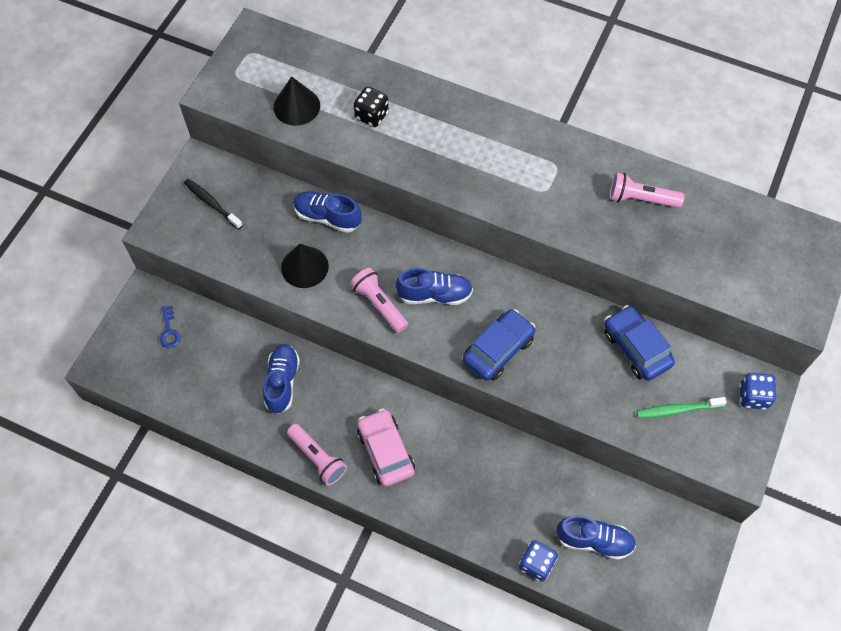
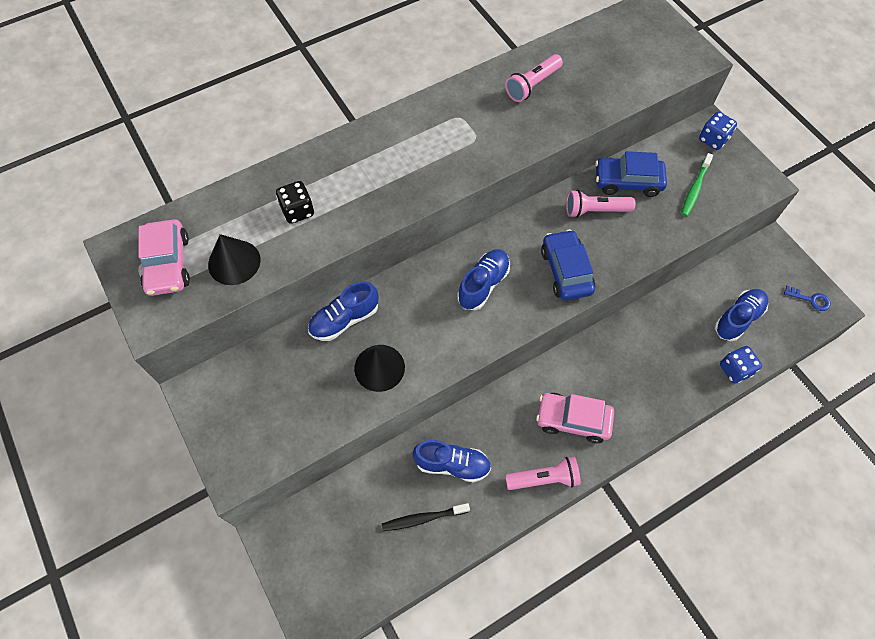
camera: 55 degrees left, 0 degrees up
blue key [160,306,181,348] -> blue key moved to [784,286,831,311]
black toothbrush [184,179,243,230] -> black toothbrush moved to [382,503,470,531]
blue shoe [263,344,300,414] -> blue shoe turned 150 degrees clockwise [413,440,491,483]
pink flashlight [350,268,408,333] -> pink flashlight moved to [566,190,636,218]
none -> pink car [138,219,190,296]

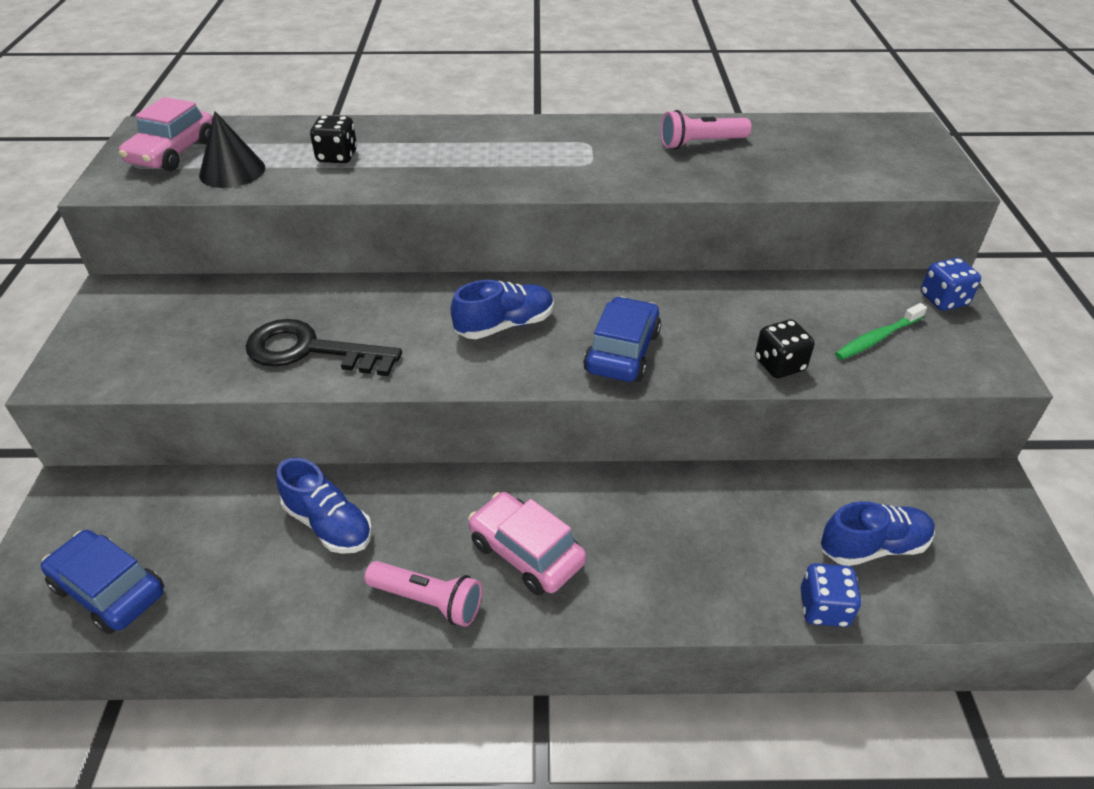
camera: 30 degrees right, 20 degrees down
blue shoe [308,281,378,341] -> none
black cone [354,345,405,392] -> black key [246,319,402,376]
black toothbrush [382,503,470,531] -> none
pink flashlight [566,190,636,218] -> none
blue car [595,151,667,197] -> blue car moved to [41,530,164,634]
blue key [784,286,831,311] -> none
none -> black dice [755,320,814,378]

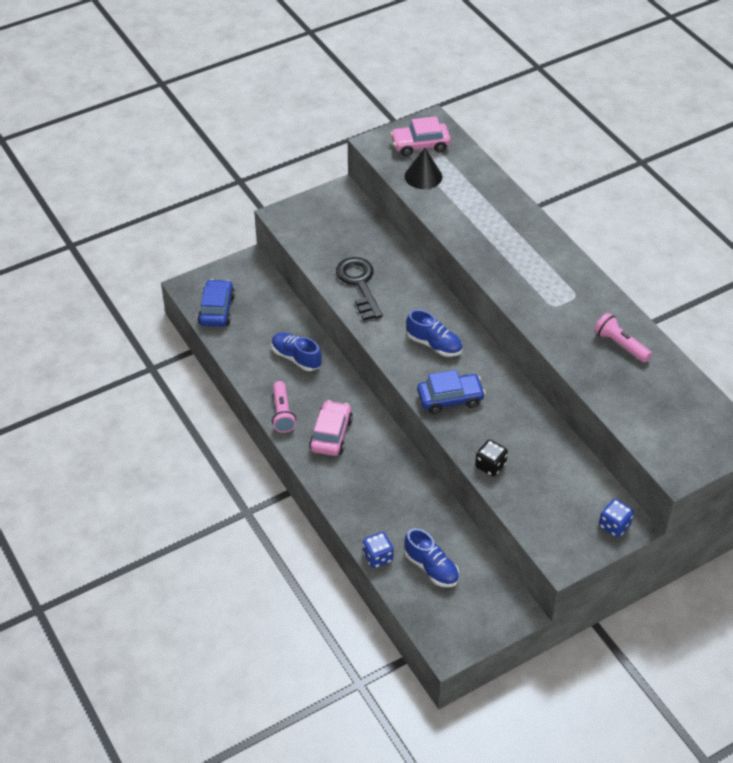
camera: 60 degrees right, 5 degrees up
blue shoe [276,458,372,554] -> blue shoe turned 120 degrees clockwise [272,332,322,371]
black dice [310,115,357,163] -> none
green toothbrush [835,303,927,360] -> none

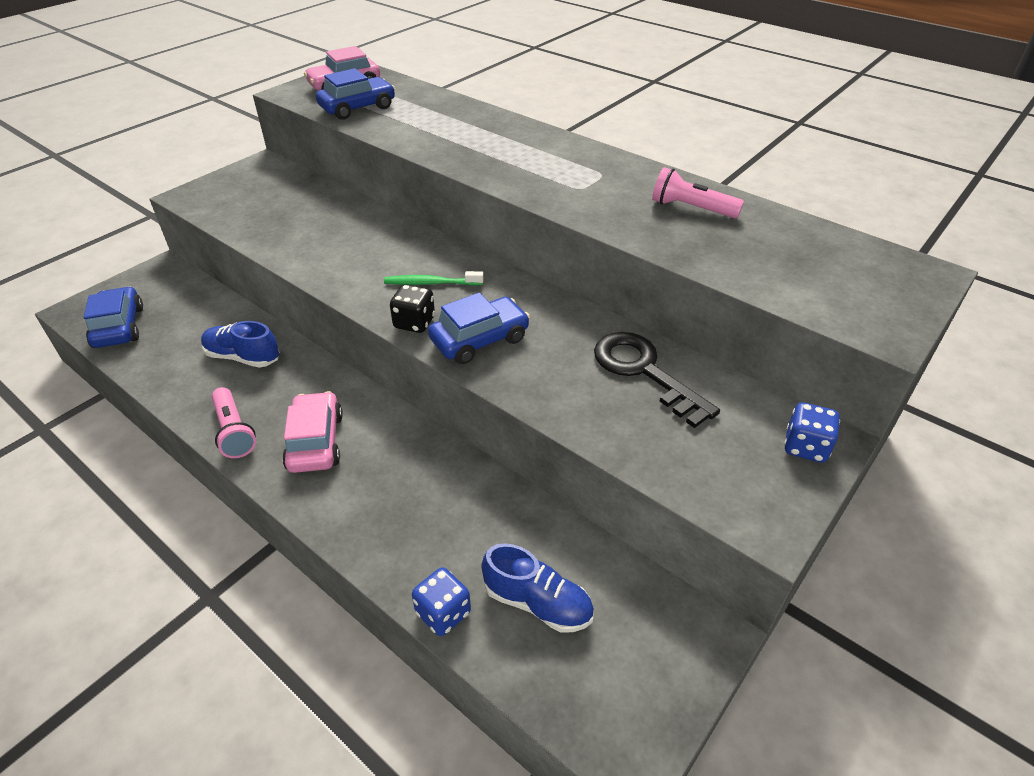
camera: 20 degrees left, 5 degrees down
black key [336,257,383,321] -> black key moved to [594,332,720,428]
black cone [405,147,442,189] -> blue car [316,68,395,120]
blue shoe [406,310,463,357] -> green toothbrush [384,271,484,285]
black dice [475,440,508,477] -> black dice moved to [390,284,435,333]

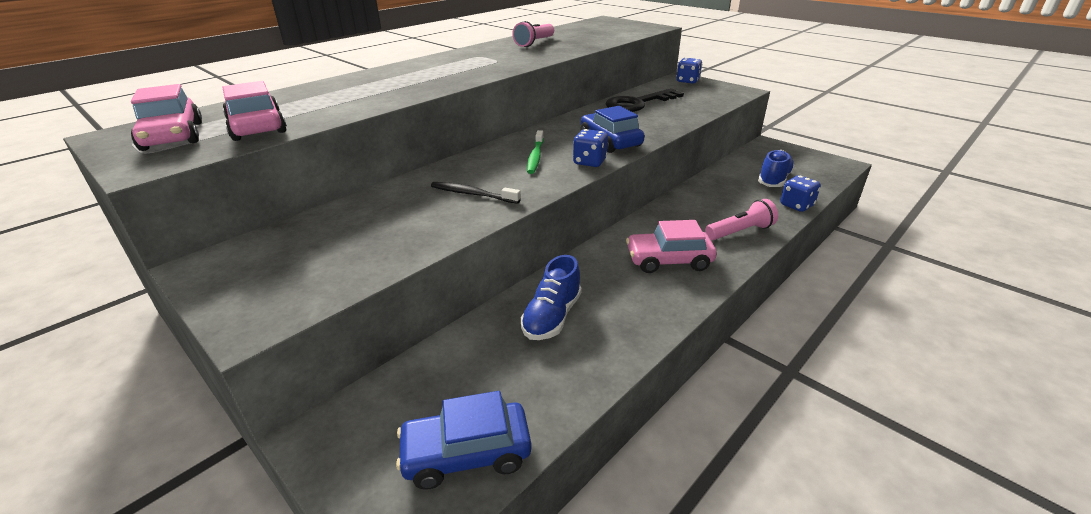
camera: 85 degrees left, 10 degrees down
pink flashlight [212,387,256,458] -> pink flashlight moved to [705,199,778,240]
blue car [316,68,395,120] -> pink car [223,81,287,141]
black dice [390,284,435,333] -> blue dice [573,129,608,167]
none -> black toothbrush [431,182,521,204]

